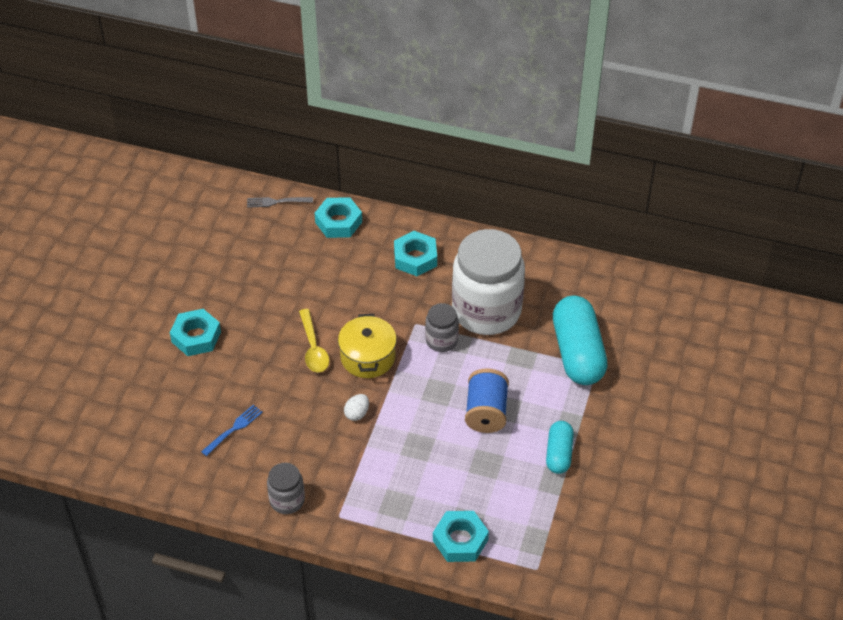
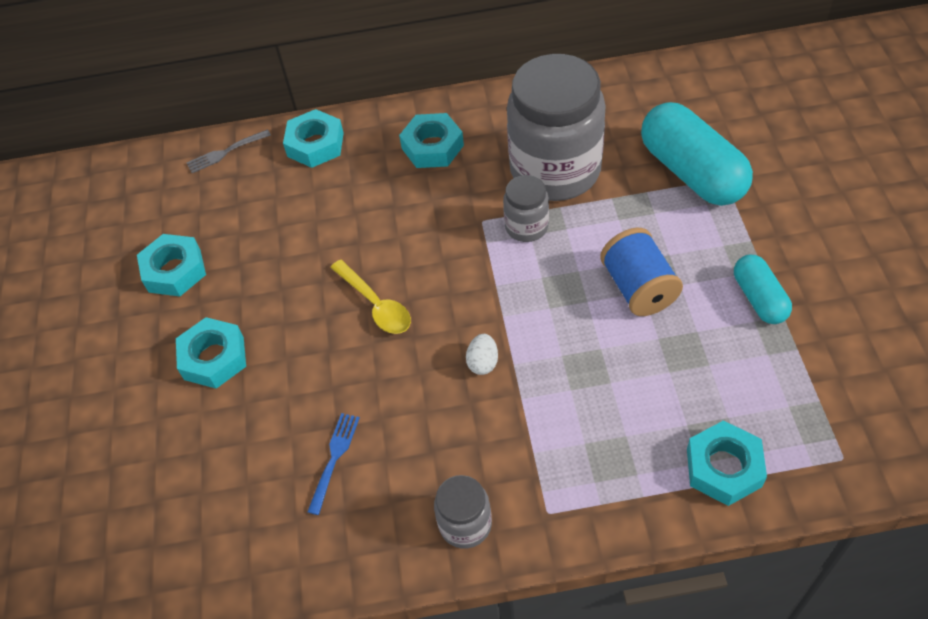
camera: 20 degrees left, 5 degrees up
yellow pot [338,314,397,378] -> none
white jar [452,229,525,335] -> grey jar [507,54,606,201]
none -> turquoise nut [137,234,206,296]

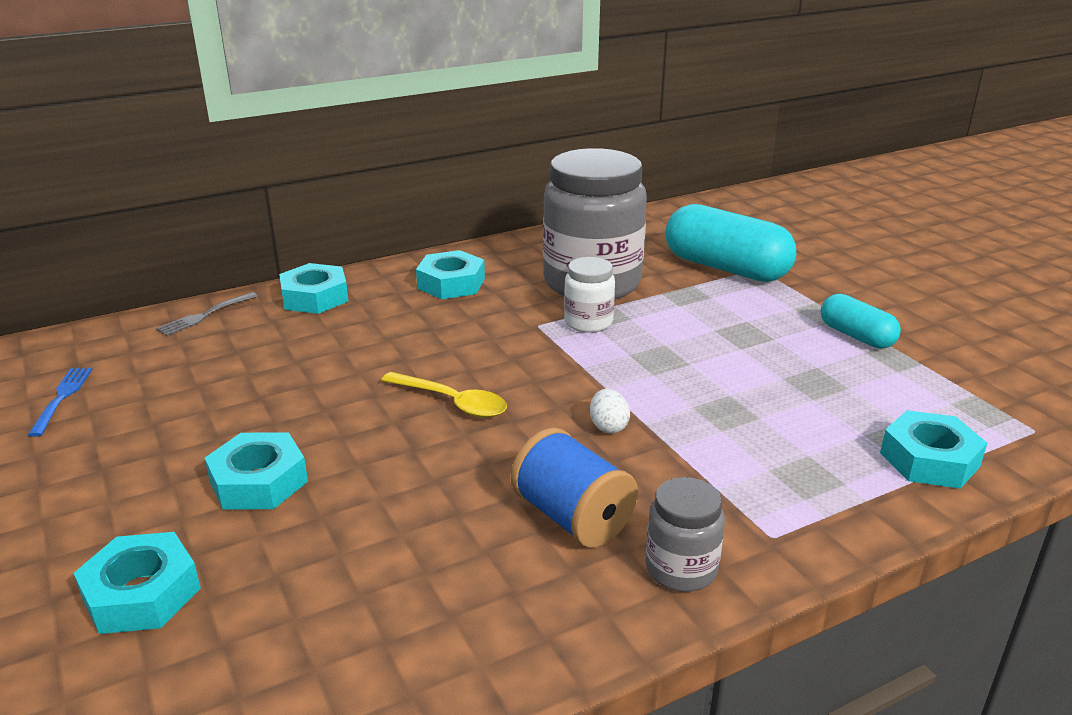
camera: 25 degrees left, 25 degrees down
turquoise nut [137,234,206,296] -> turquoise nut moved to [73,532,201,634]
blue fork [307,413,360,515] -> blue fork moved to [28,367,92,437]
grey jar [503,175,549,242] -> white jar [564,257,615,333]
blue spool [600,228,683,316] -> blue spool moved to [511,428,638,548]

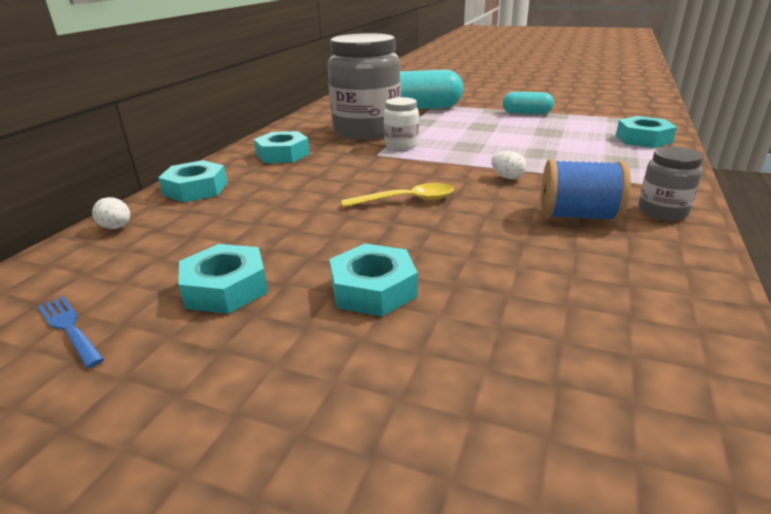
camera: 40 degrees left, 0 degrees up
turquoise nut [73,532,201,634] -> turquoise nut moved to [178,244,268,314]
grey fork [156,292,258,336] -> white egg [92,197,130,229]

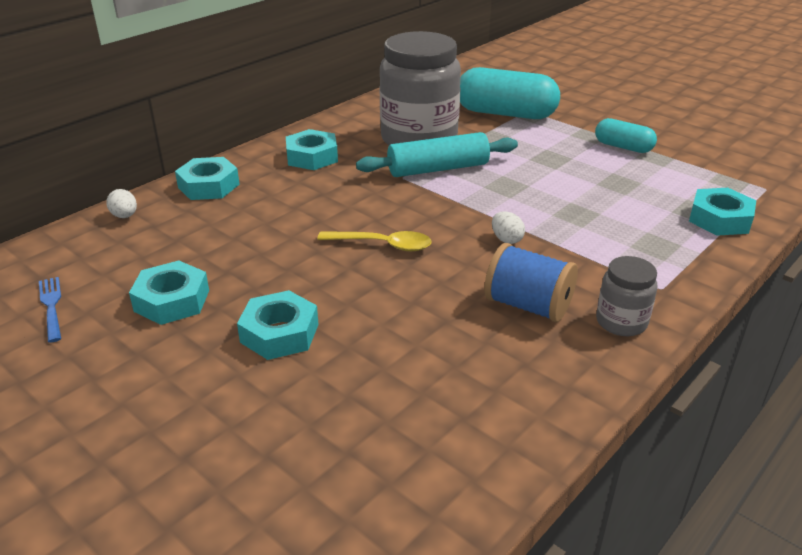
camera: 20 degrees right, 5 degrees up
white jar [384,97,419,150] -> turquoise rolling pin [356,132,518,177]

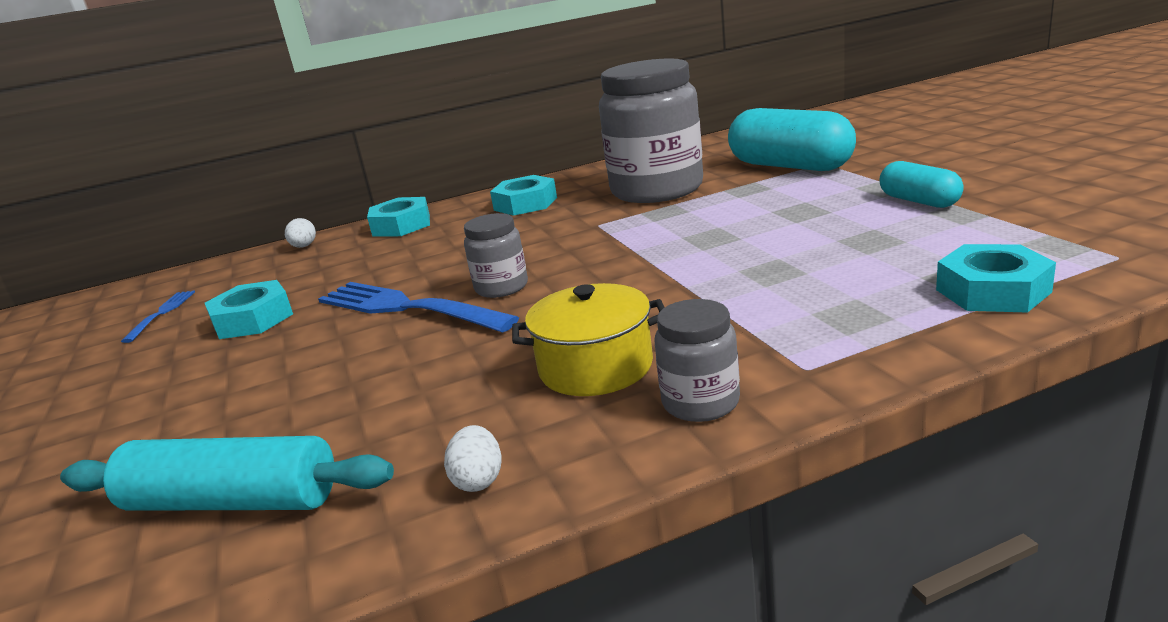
camera: 30 degrees right, 10 degrees down
turquoise nut [237,290,319,360] -> none
yellow spoon [317,231,432,251] -> grey jar [464,213,528,298]
turquoise rolling pin [356,132,518,177] -> turquoise rolling pin moved to [60,436,394,511]
blue spool [484,243,578,322] -> yellow pot [512,283,665,396]
white egg [492,211,525,244] -> white egg moved to [444,425,501,492]
none -> blue fork [318,282,519,333]

